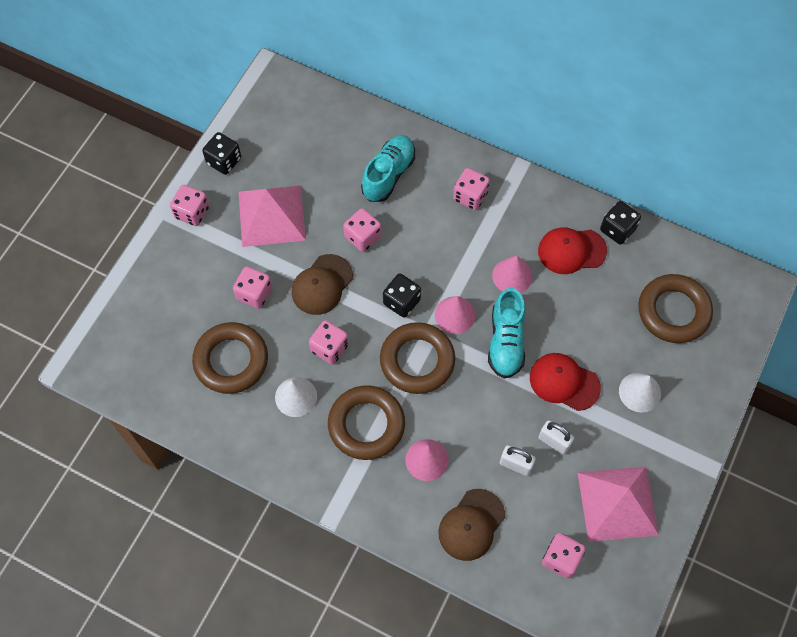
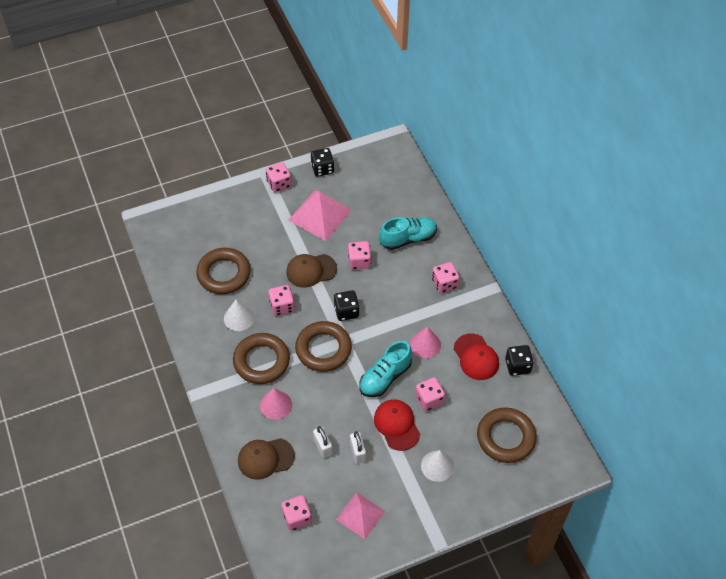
camera: 40 degrees right, 10 degrees down
pink dice [233,266,272,309] -> pink dice moved to [415,377,445,411]
pink cone [435,296,476,334] -> none
red cap [538,227,607,274] -> red cap turned 150 degrees counterclockwise [454,333,499,380]
pink pyramid [578,466,659,542] -> pink pyramid [336,492,386,539], size x0.65

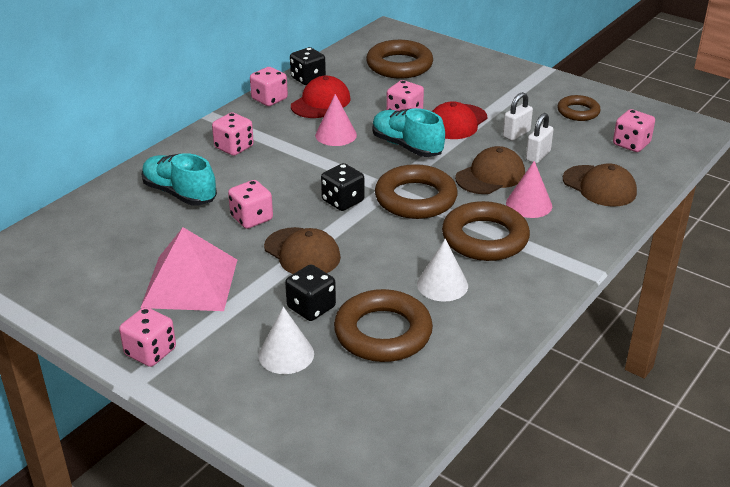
camera: 120 degrees left, 20 degrees down
pink dice [268,285,295,316] -> pink dice moved to [250,67,288,106]
black dice [311,148,334,177] -> black dice moved to [285,264,336,321]
pink pyramid [336,492,386,539] -> brown ring [557,95,601,121]
turquoise shoe [359,341,412,397] -> turquoise shoe turned 150 degrees counterclockwise [372,108,445,157]
white cone [421,450,454,482] -> white cone moved to [258,307,314,374]
none -> brown cap [455,146,525,194]

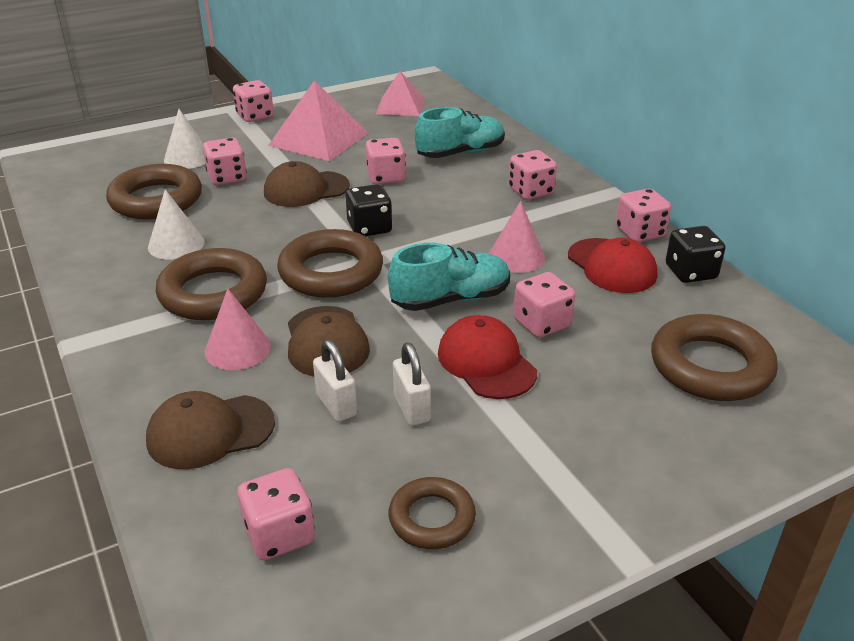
camera: 115 degrees right, 0 degrees up
black dice [285,264,336,321] -> pink dice [203,138,247,186]
none -> pink pyramid [376,71,425,116]

